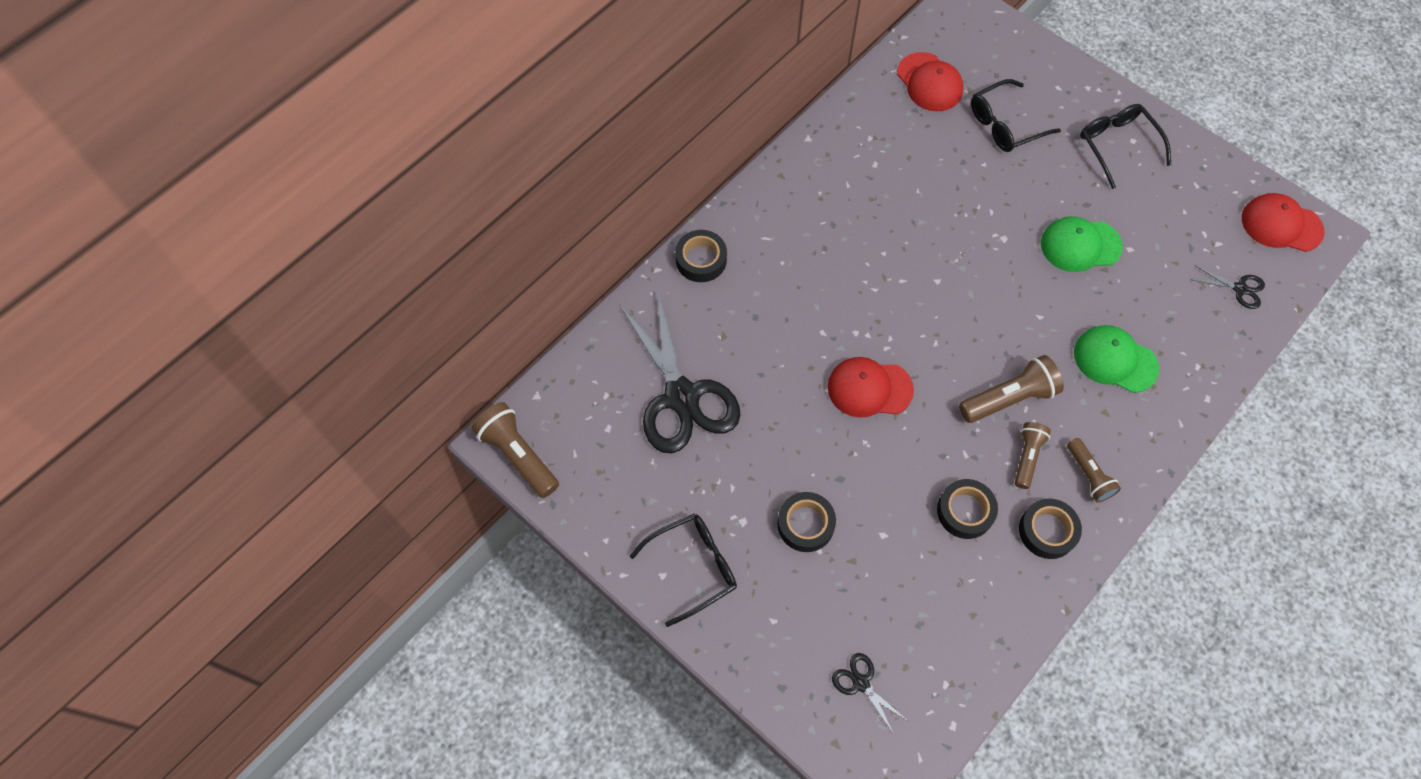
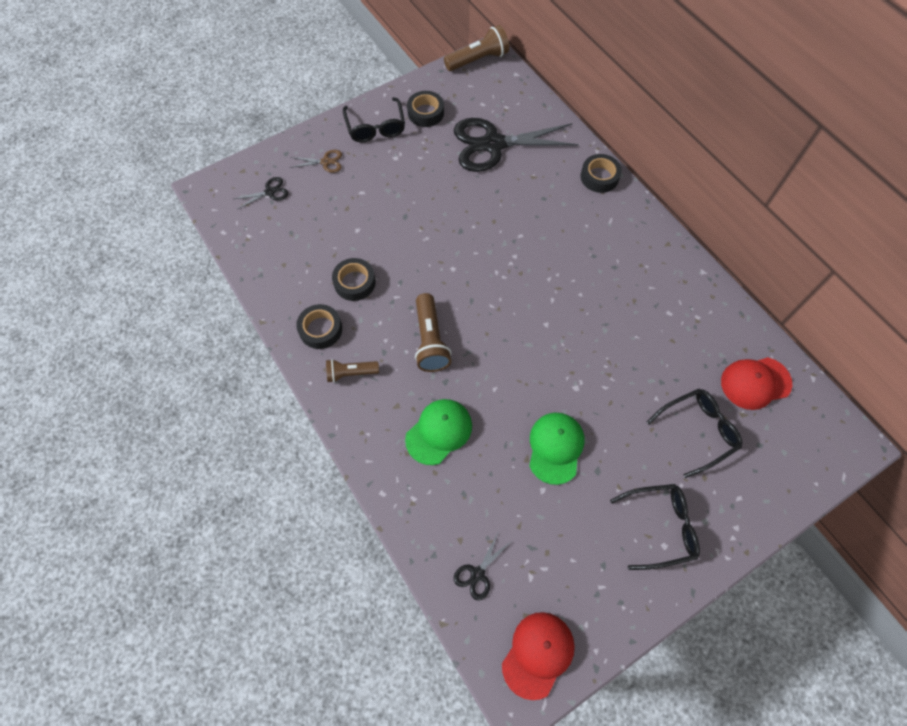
camera: 105 degrees right, 0 degrees up
black tape [777,492,836,552] -> black tape moved to [407,91,444,127]
red cap [828,357,914,418] -> none
black glasses [971,79,1061,152] -> black glasses turned 75 degrees clockwise [647,389,742,478]
brown flashlight [1015,422,1051,489] -> none
none -> brown scissors [290,150,342,173]

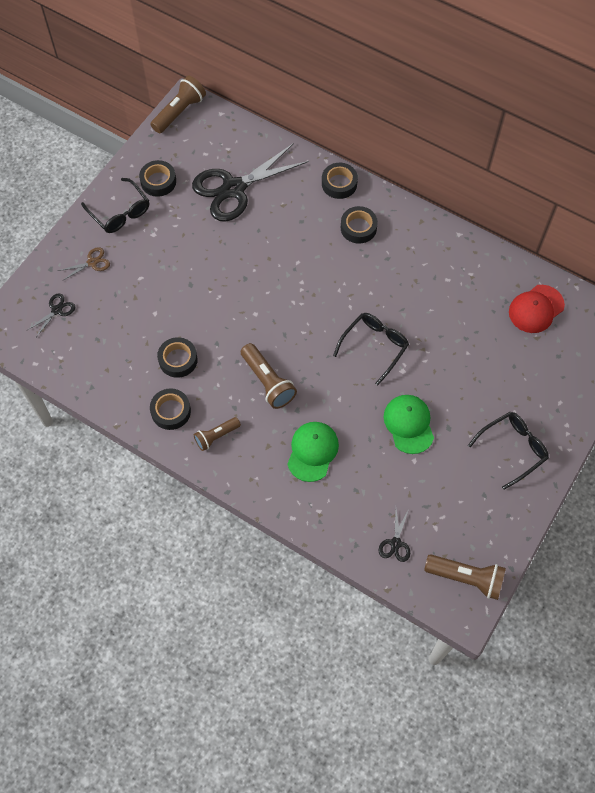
camera: 25 degrees left, 0 degrees up
red cap [502,612,575,700] -> brown flashlight [424,554,506,600]
black glasses [647,389,742,478] -> black glasses moved to [333,313,409,385]
none -> black tape [341,206,378,244]

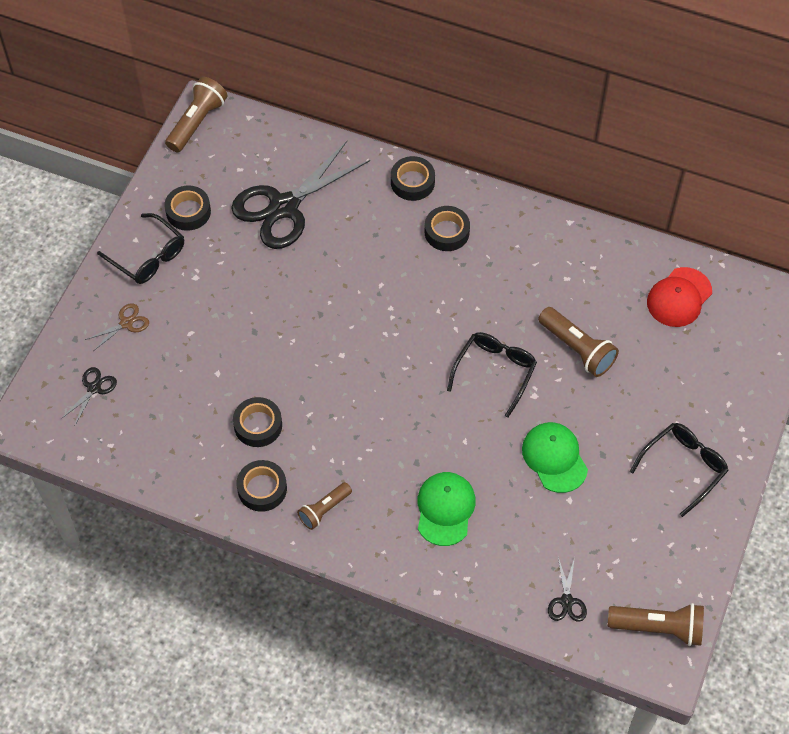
camera: 10 degrees left, 5 degrees down
brown flashlight [241,343,297,409] -> brown flashlight moved to [538,307,619,377]

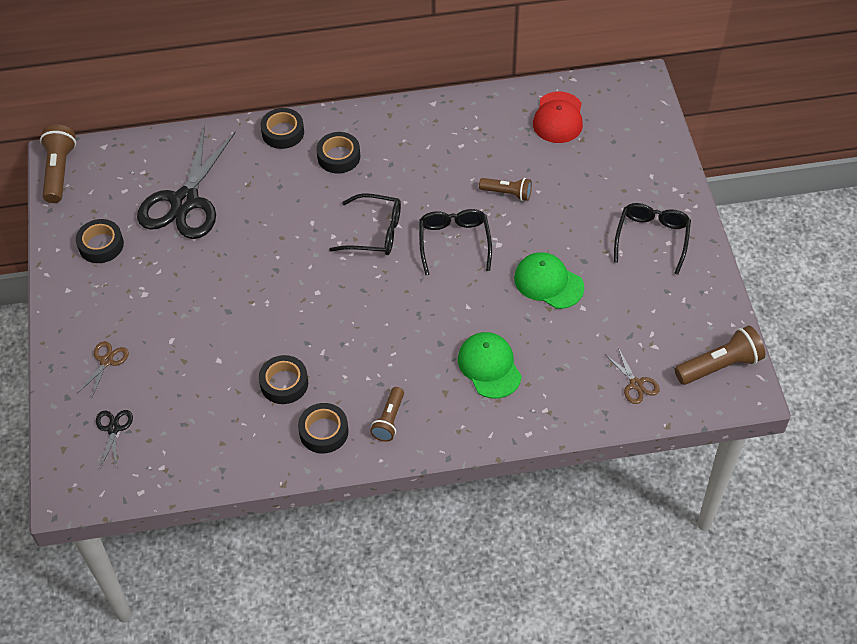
camera: 30 degrees left, 5 degrees down
black glasses [97,213,184,284] -> black glasses moved to [329,193,401,255]
brown flashlight [538,307,619,377] -> brown flashlight [479,178,532,201], size x0.64
black scissors [548,557,587,622] -> brown scissors [605,348,660,404]

